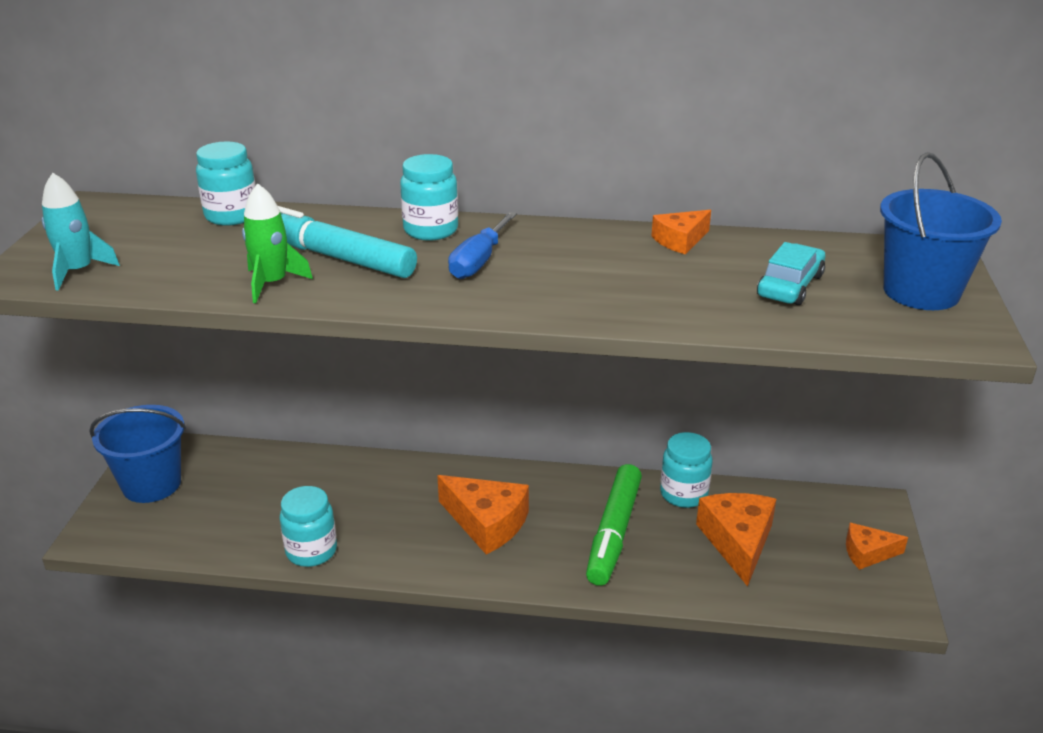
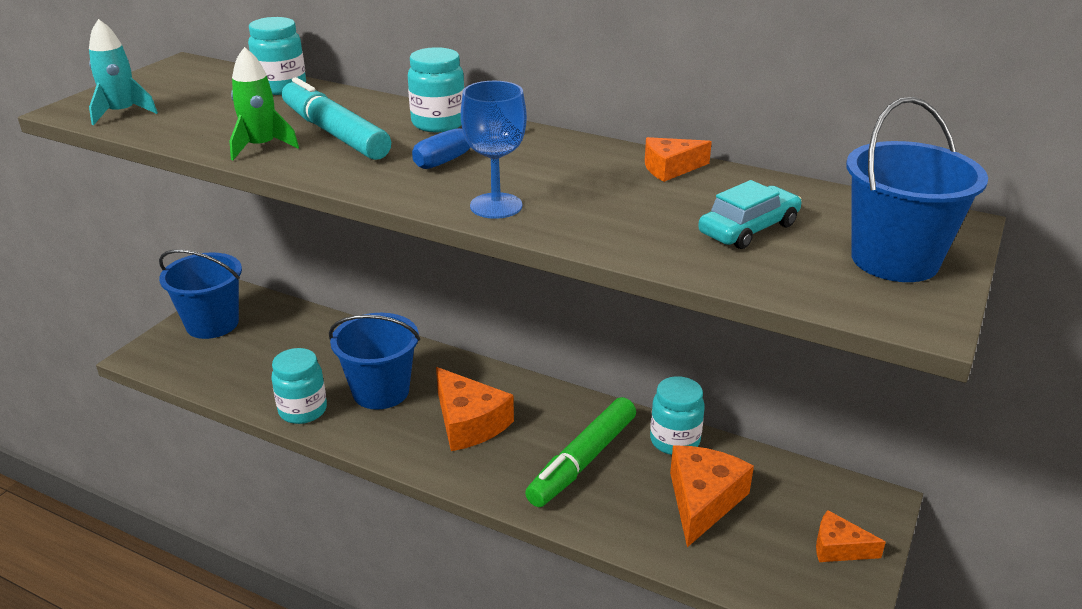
camera: 20 degrees right, 0 degrees up
none -> blue bucket [329,313,420,410]
none -> blue goblet [461,81,527,219]

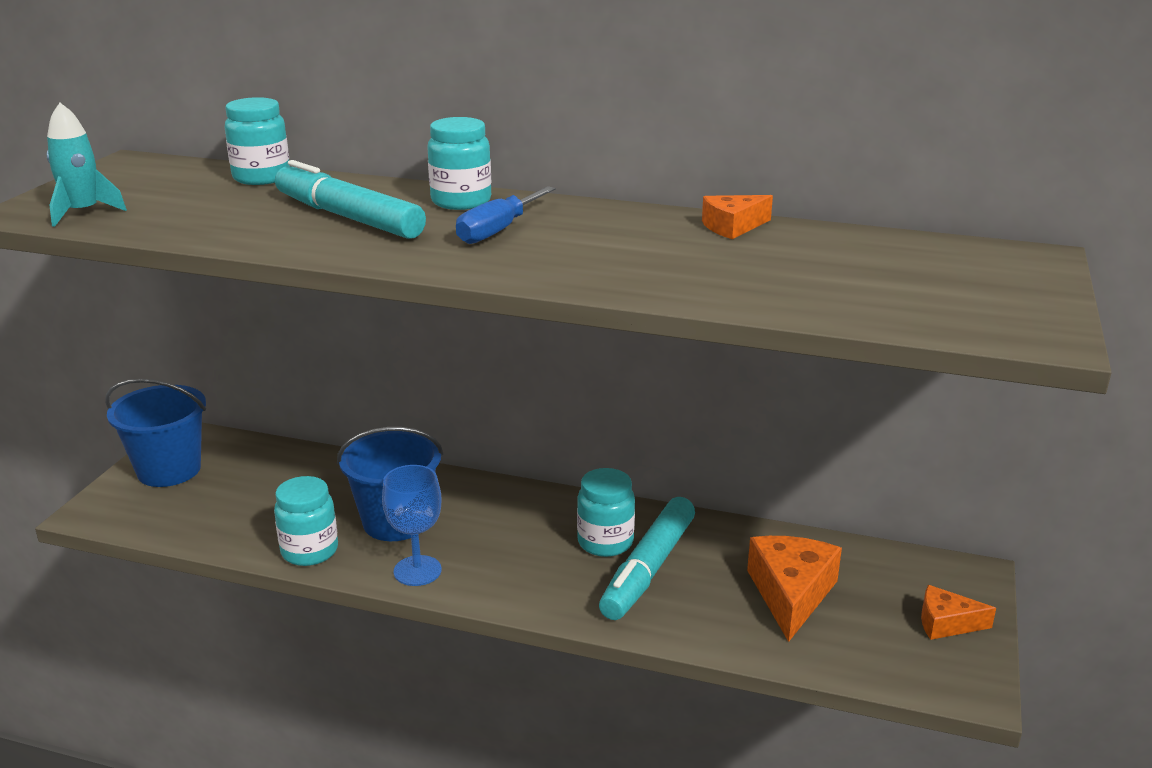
camera: 10 degrees left, 5 degrees down
green rocket [230,47,299,160] -> none
orange cheese [436,367,514,451] -> none
blue goblet [461,81,527,219] -> blue goblet moved to [382,465,442,586]
green marker [525,397,636,507] -> turquoise marker [599,497,695,620]
turquoise jar [650,376,705,455] -> turquoise jar moved to [577,468,635,557]
turquoise car [698,180,802,249] -> none
blue bucket [846,97,988,282] -> none

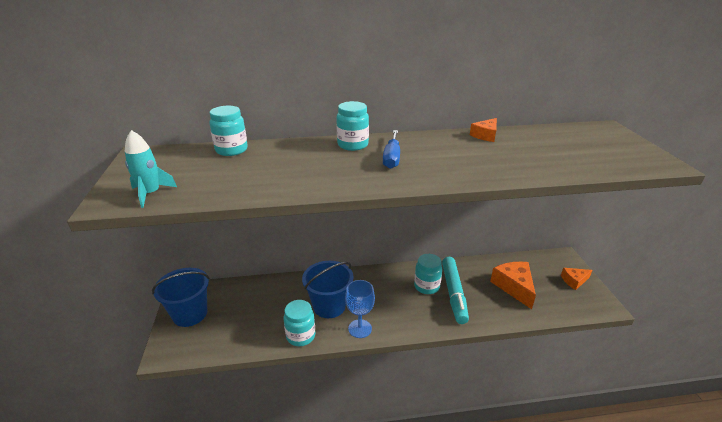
camera: 25 degrees left, 5 degrees up
turquoise marker [275,160,426,239] -> none

